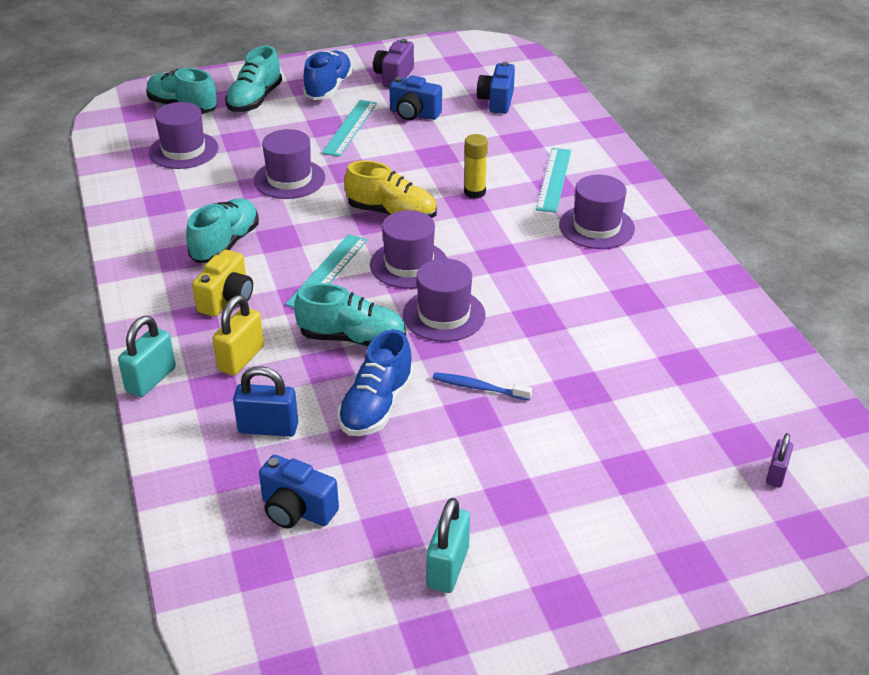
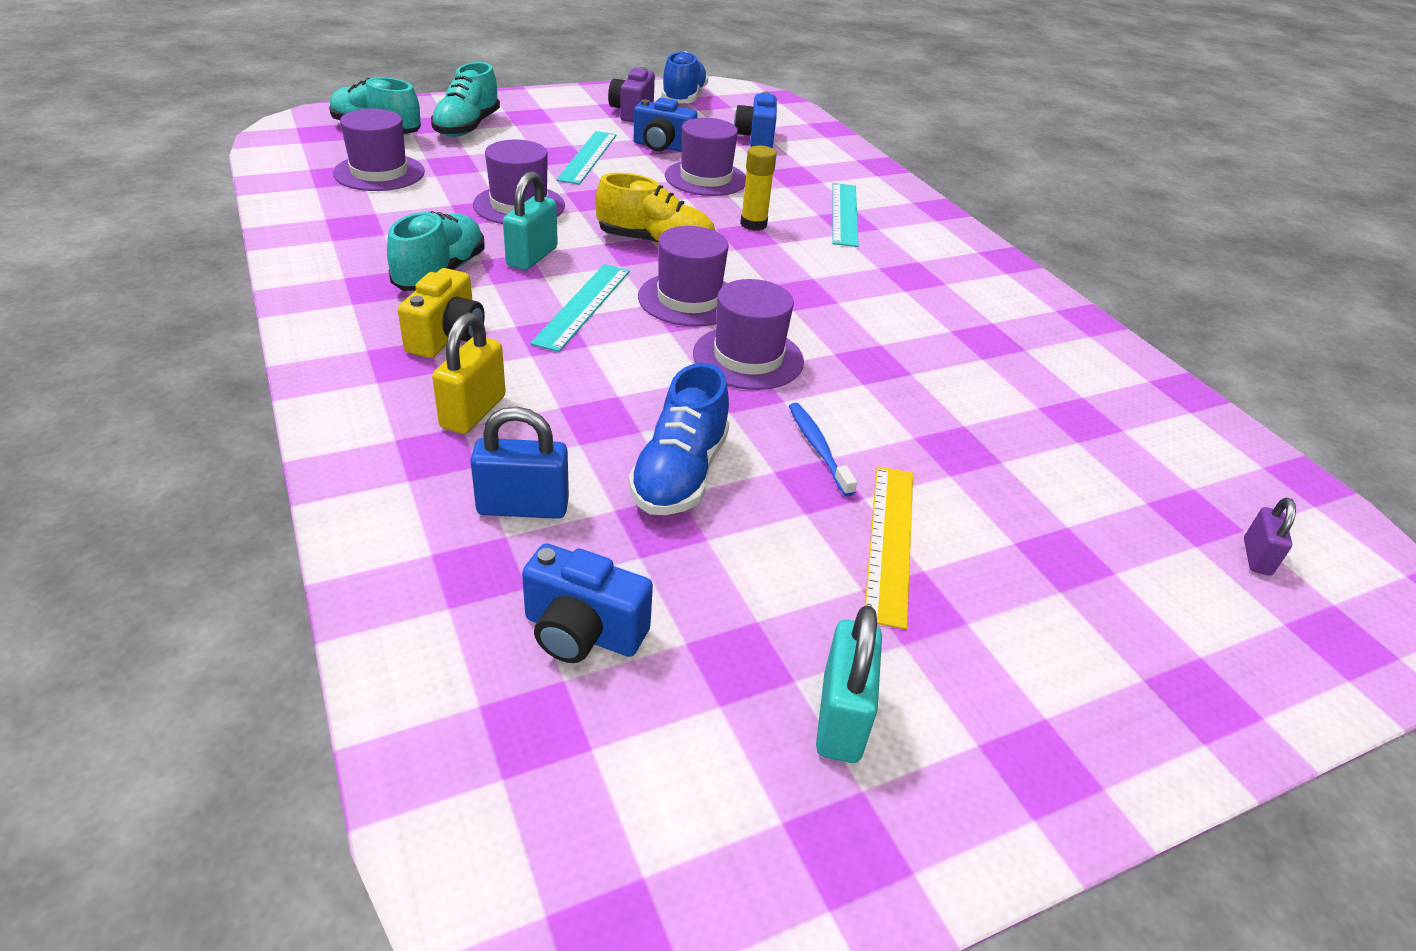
camera: 10 degrees left, 0 degrees up
turquoise padlock [118,316,176,397] -> turquoise padlock moved to [503,171,558,270]
turquoise shoe [294,283,406,346] -> none
blue shoe [303,51,353,100] -> blue shoe moved to [661,51,708,103]
blue toothbrush [433,372,532,401] -> blue toothbrush turned 60 degrees clockwise [789,403,857,496]
purple hat [559,175,635,249] -> purple hat moved to [665,118,746,196]
none -> yellow ruler [865,466,913,629]

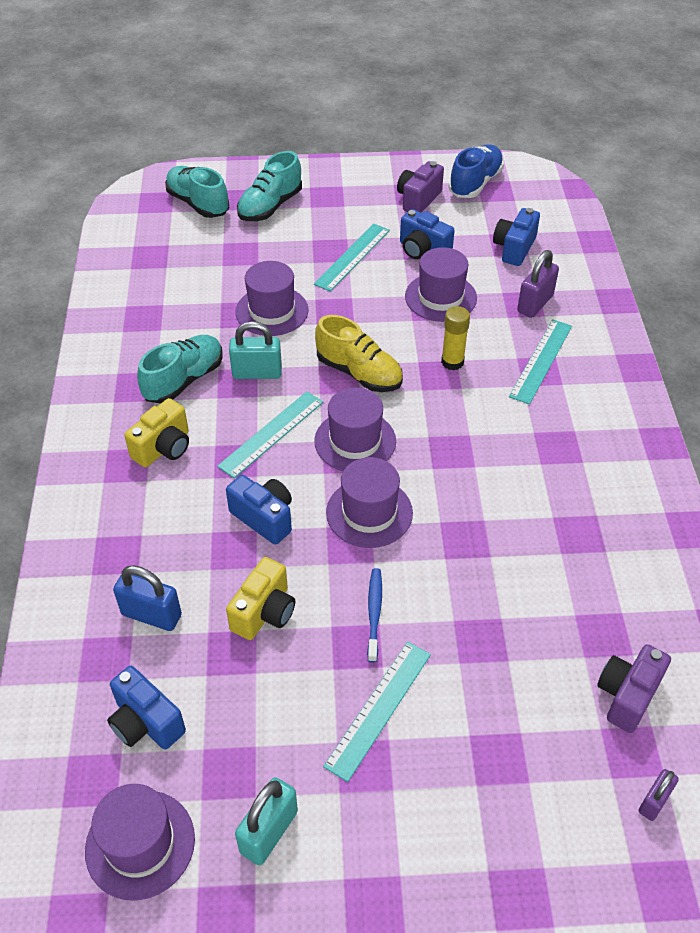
camera: 25 degrees right, 10 degrees up
purple hat [333,109,425,191] -> purple hat moved to [85,784,195,900]
yellow padlock [432,312,506,434] -> none
turquoise padlock [503,171,558,270] -> turquoise padlock turned 45 degrees clockwise [229,321,282,379]
blue shoe [628,363,729,515] -> yellow camera [226,557,295,640]
yellow ruler [865,466,913,629] -> turquoise ruler [323,642,431,782]
none -> blue camera [226,475,292,545]
none -> purple padlock [517,250,559,318]
none -> purple camera [597,644,671,733]

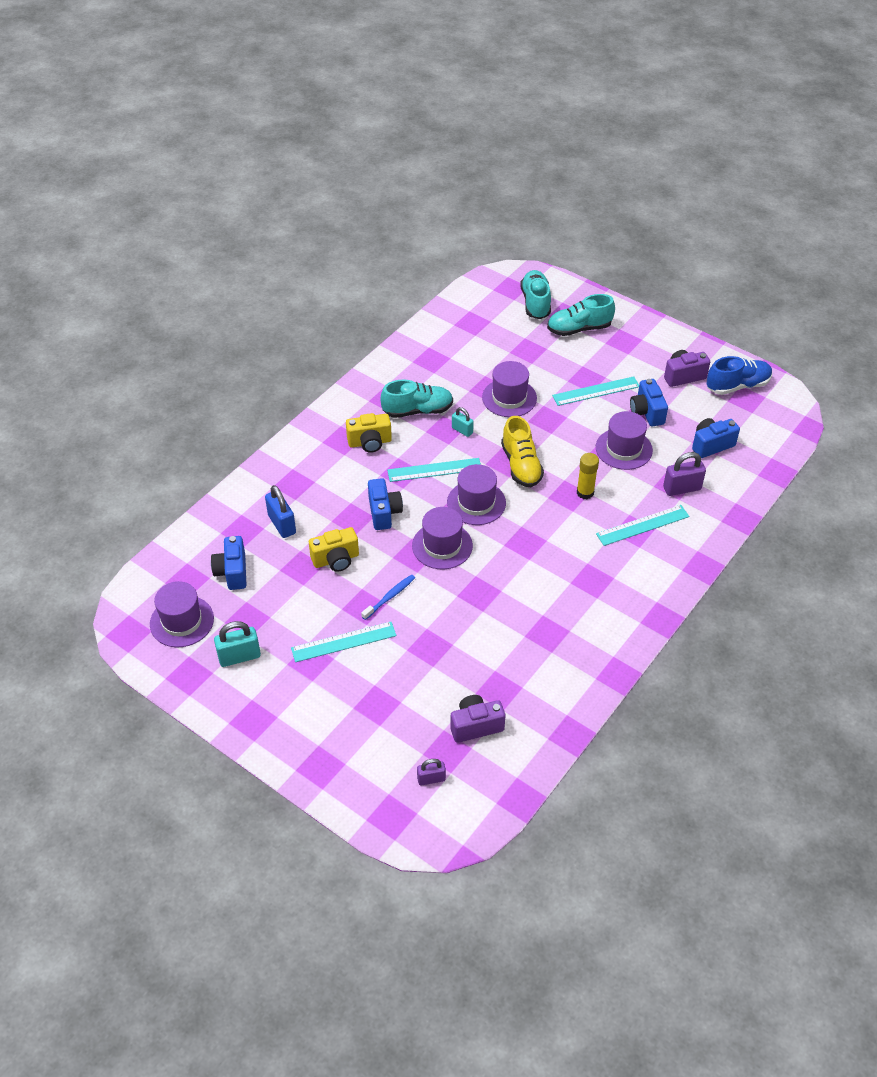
camera: 40 degrees right, 0 degrees up
turquoise padlock [229,321,282,379] -> turquoise padlock [452,407,474,437], size x0.62

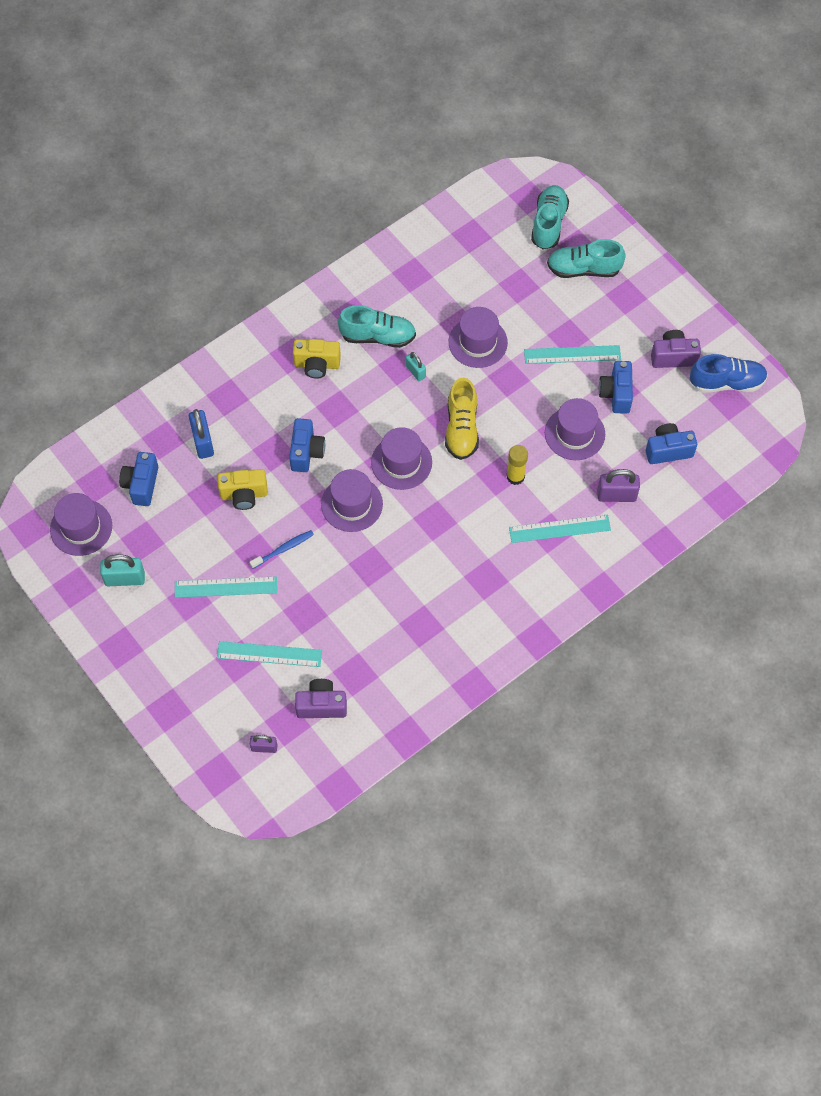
camera: 15 degrees right, 15 degrees up
turquoise ruler [387,458,481,482] -> turquoise ruler moved to [217,641,322,667]

